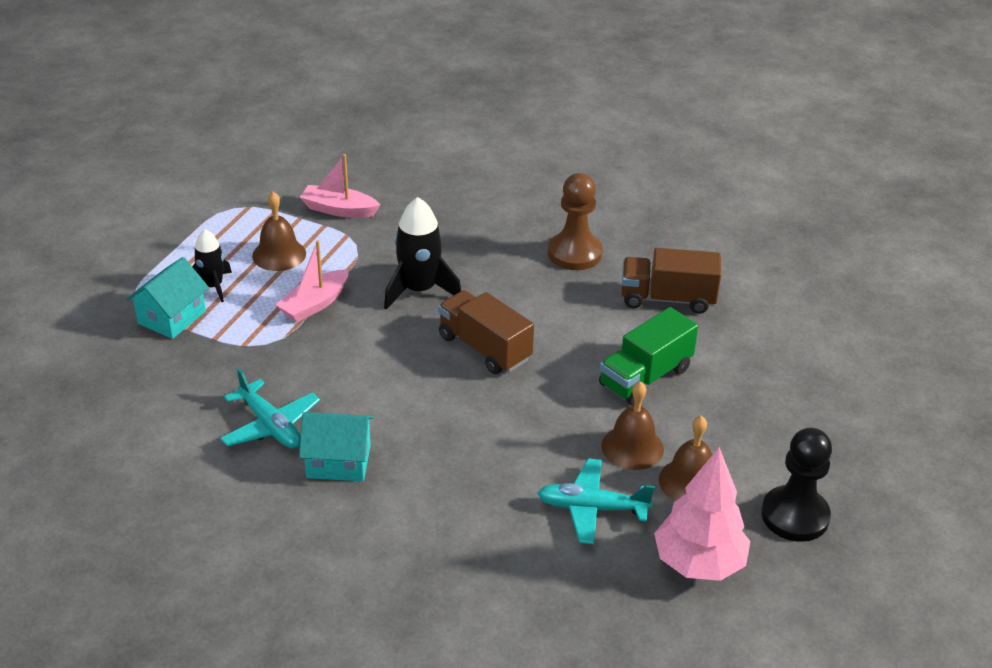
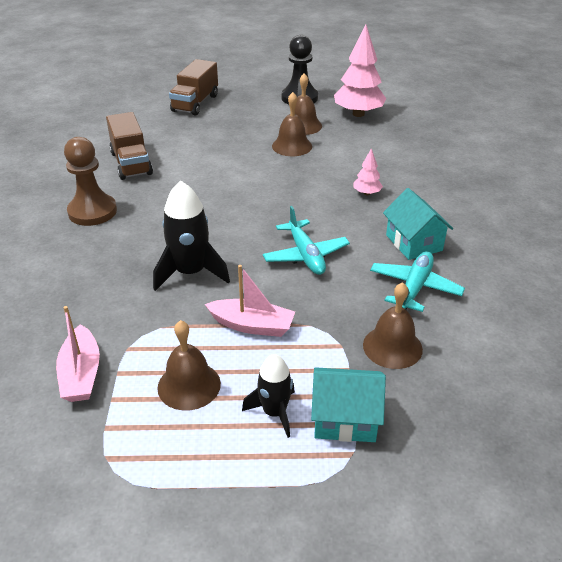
camera: 115 degrees left, 0 degrees up
brown truck [438,290,534,374] -> brown truck moved to [169,59,218,116]
turquoise plane [537,458,655,544] -> turquoise plane moved to [263,206,350,275]
green truck [599,307,698,405] -> none
none -> pink tree [353,148,383,195]
none -> brown bell [363,282,423,369]

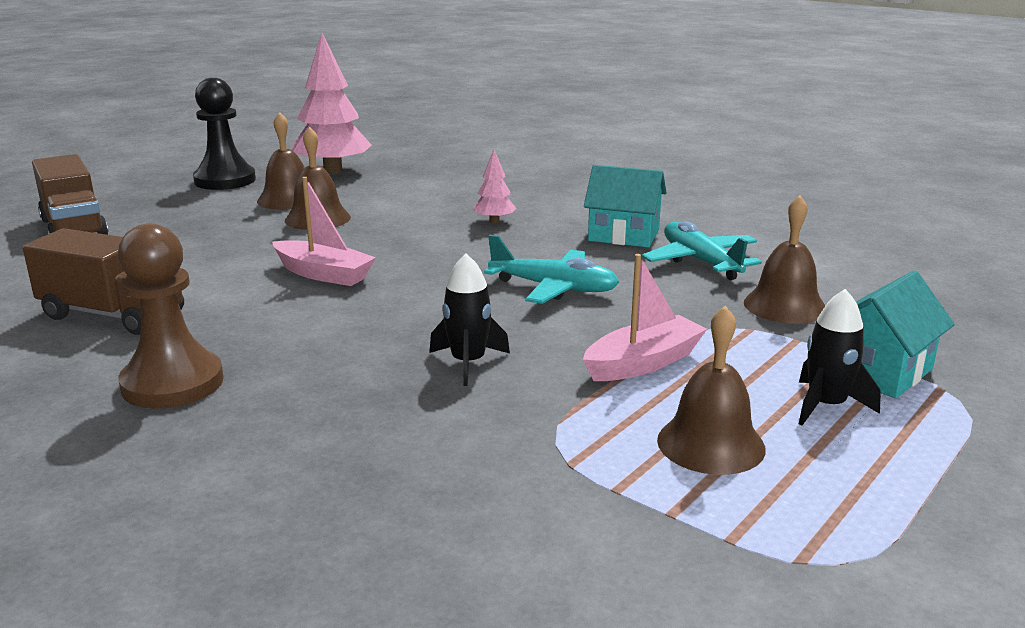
camera: 50 degrees left, 15 degrees down
pink boat [56,306,100,402] -> pink boat moved to [272,177,376,286]
black rocket [153,181,230,291] -> black rocket [429,254,510,386], size x0.63

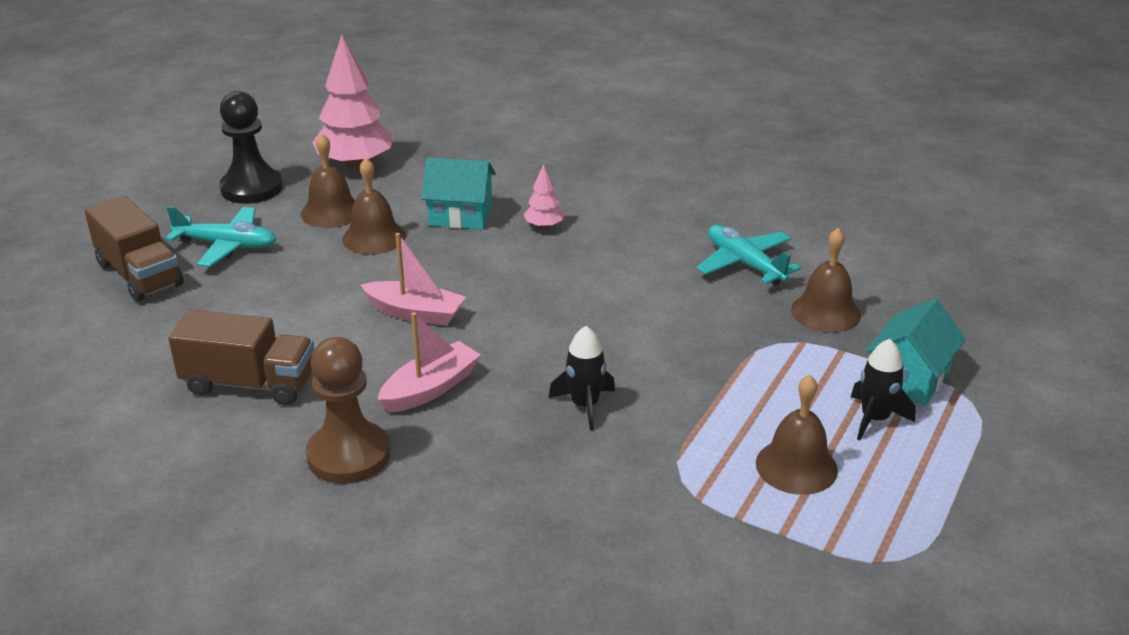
camera: 10 degrees left, 10 degrees up
turquoise plane [484,235,619,304] -> turquoise plane moved to [165,206,277,267]
pink boat [583,254,707,381] -> pink boat moved to [377,312,481,413]
turquoise house [584,165,667,247] -> turquoise house moved to [421,158,496,229]

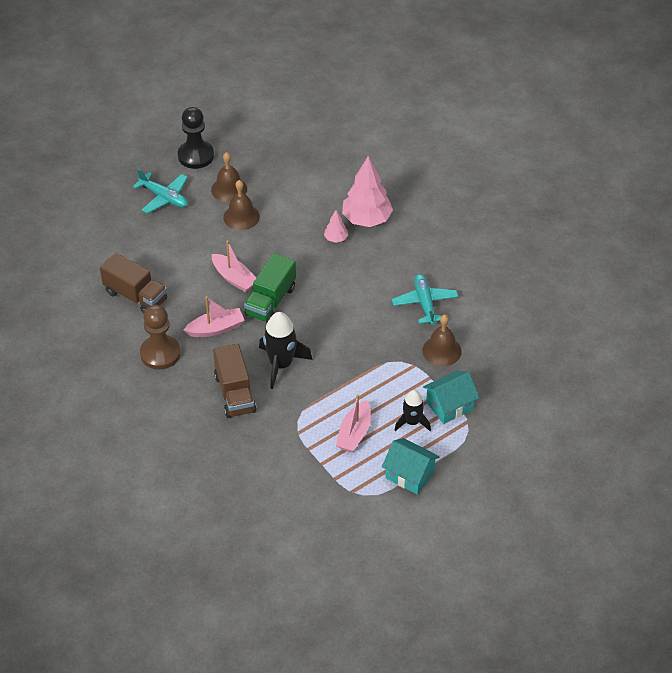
camera: 25 degrees right, 15 degrees up
brown truck [84,196,184,302] -> brown truck moved to [213,343,257,418]
pink tree [312,34,393,169] -> pink tree moved to [342,156,393,227]
turquoise house [421,158,496,229] -> turquoise house moved to [382,438,440,495]
black rocket [549,326,615,431] -> black rocket [259,312,312,389], size x1.59
brown bell [756,375,838,495] -> pink boat [336,395,371,452]
none -> green truck [244,253,296,323]

